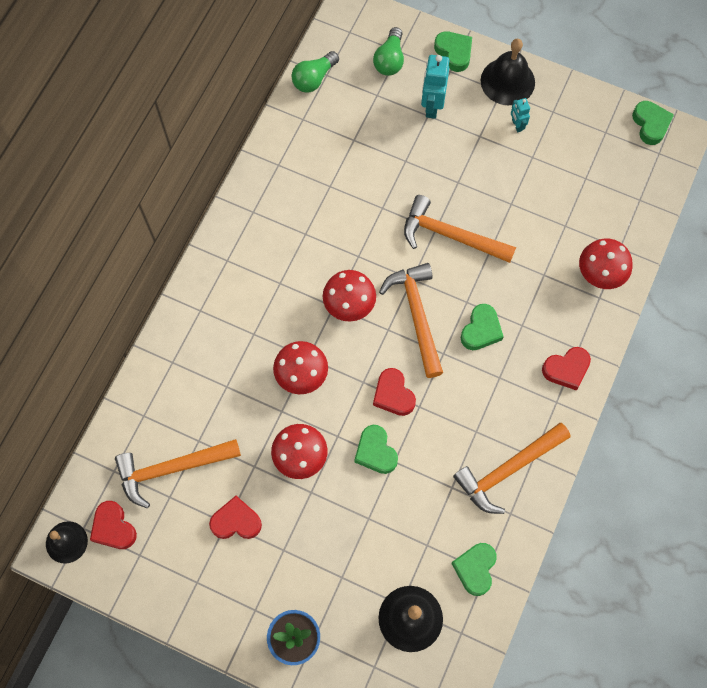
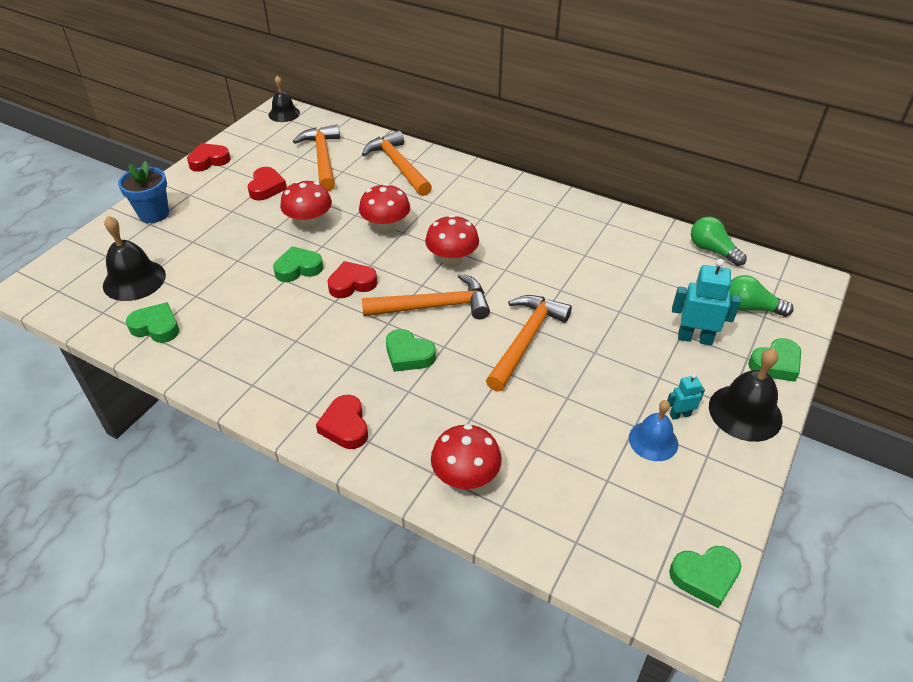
camera: 95 degrees right, 25 degrees down
red heart [90,501,137,549] -> red heart moved to [187,143,231,172]
orange hammer [453,423,571,514] -> orange hammer moved to [362,131,432,196]
none -> blue bell [629,400,678,461]

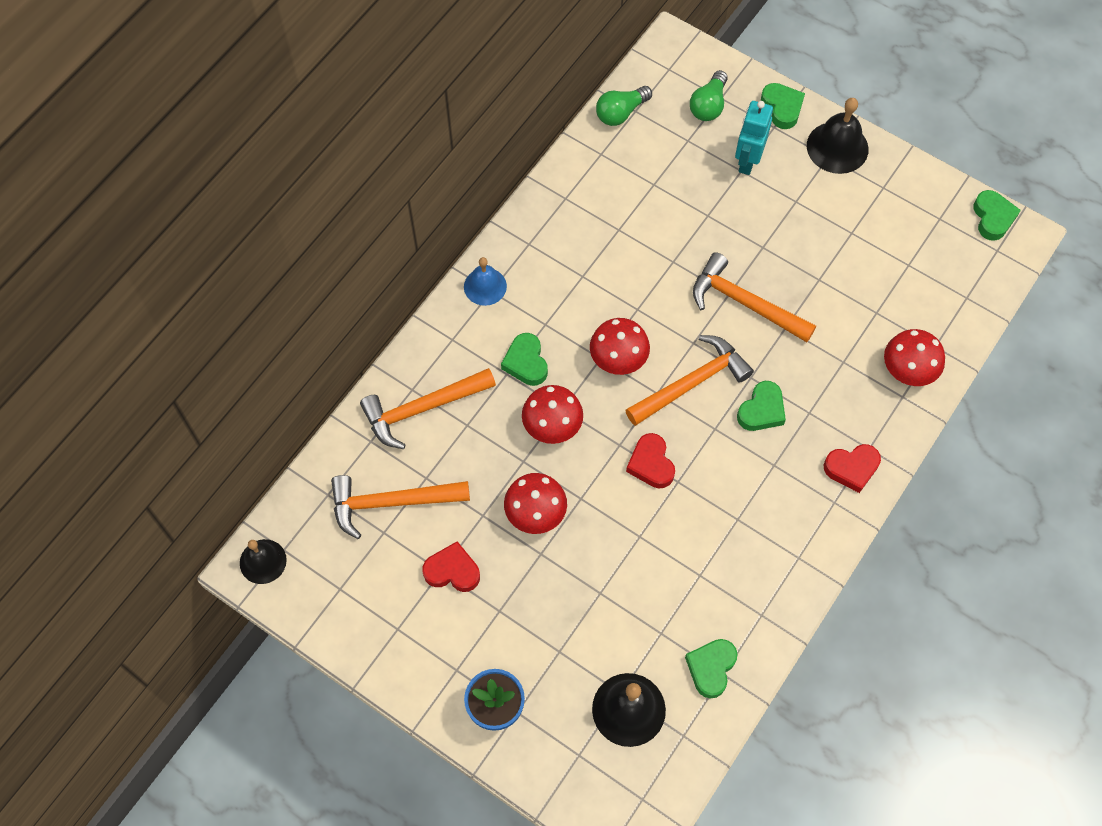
camera: 85 degrees left, 20 degrees up
red heart [187,143,231,172] -> none
green heart [273,246,323,282] -> green heart moved to [501,333,548,386]
orange hammer [362,273,490,319] -> orange hammer turned 60 degrees clockwise [625,335,754,426]
blue bell [629,400,678,461] -> blue bell moved to [464,257,507,306]
turquoise robot [667,374,705,420] -> none

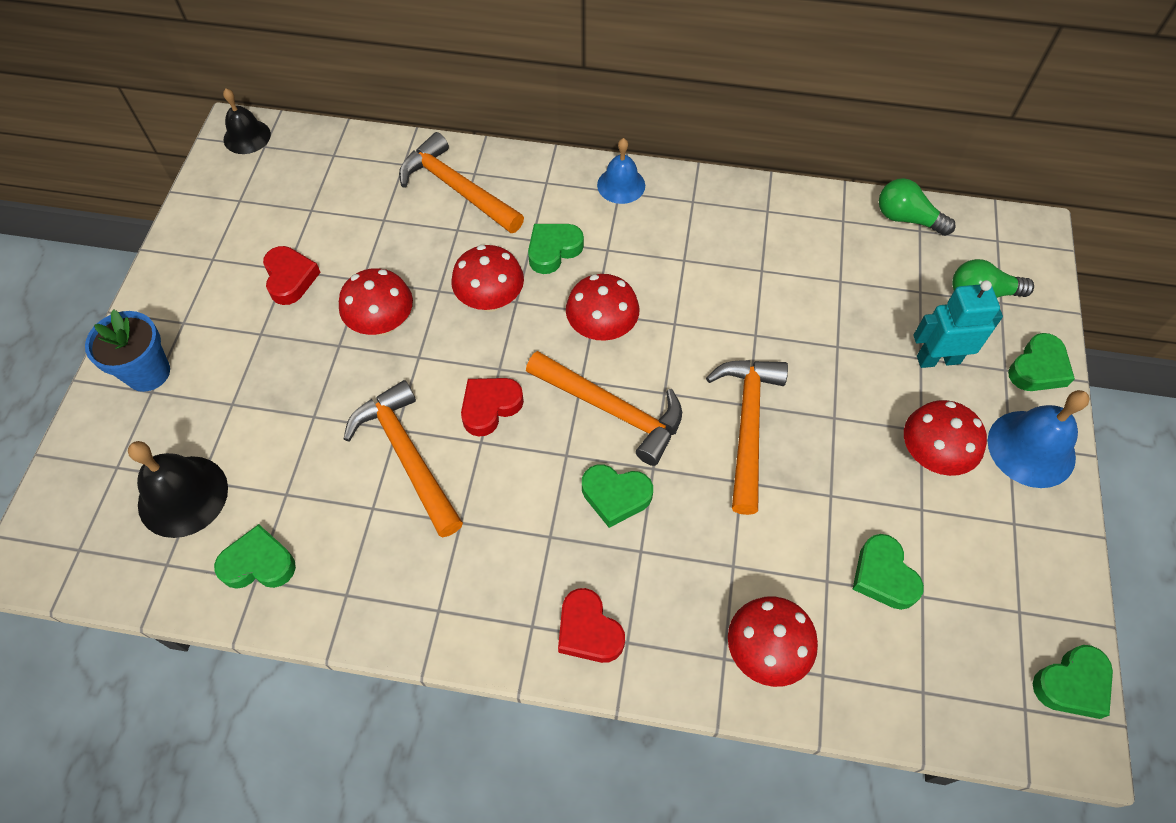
camera: 65 degrees right, 5 degrees down
orange hammer [331,475,470,539] -> orange hammer moved to [343,380,463,537]
black bell [807,98,869,174] -> blue bell [988,390,1090,488]
none -> green heart [852,534,924,610]
none -> red mushroom [904,400,987,476]

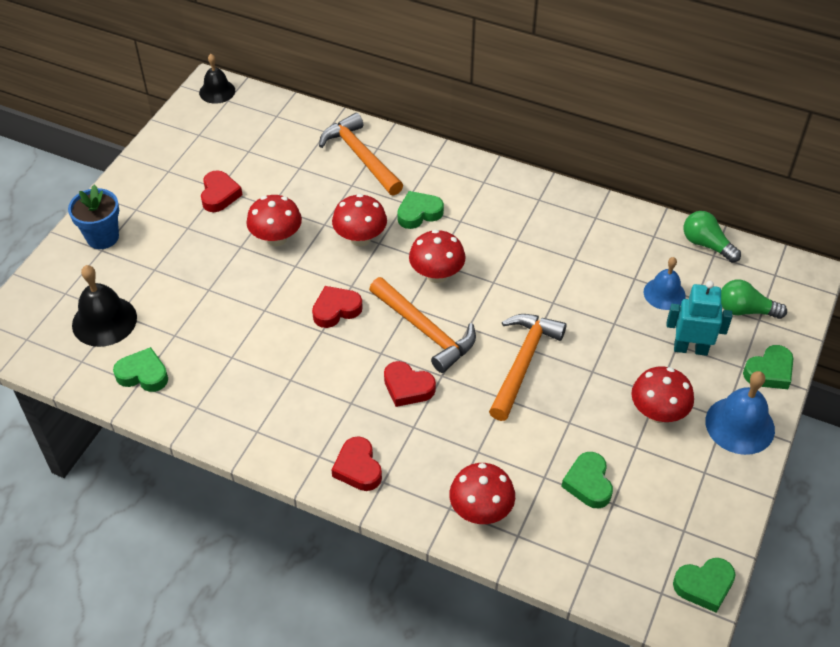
camera: 15 degrees right, 10 degrees down
orange hammer [343,380,463,537] -> none
green heart [582,464,653,528] -> red heart [384,361,436,407]
blue bell [597,138,645,204] -> blue bell moved to [644,257,686,310]

